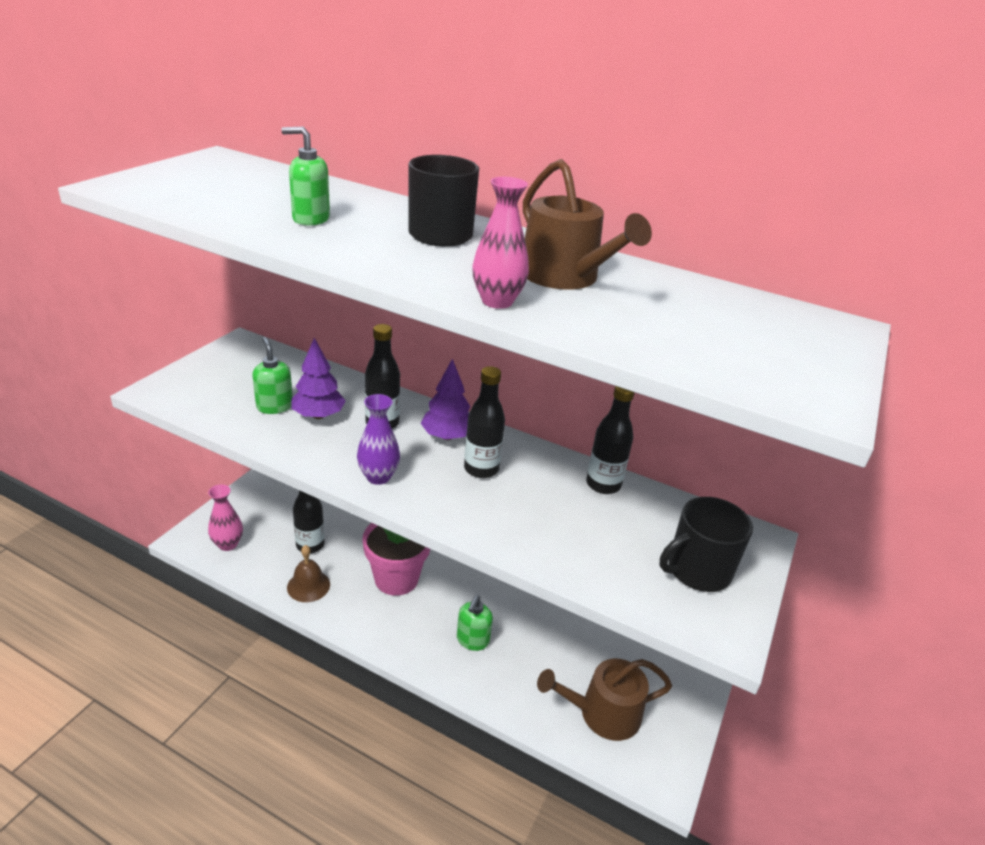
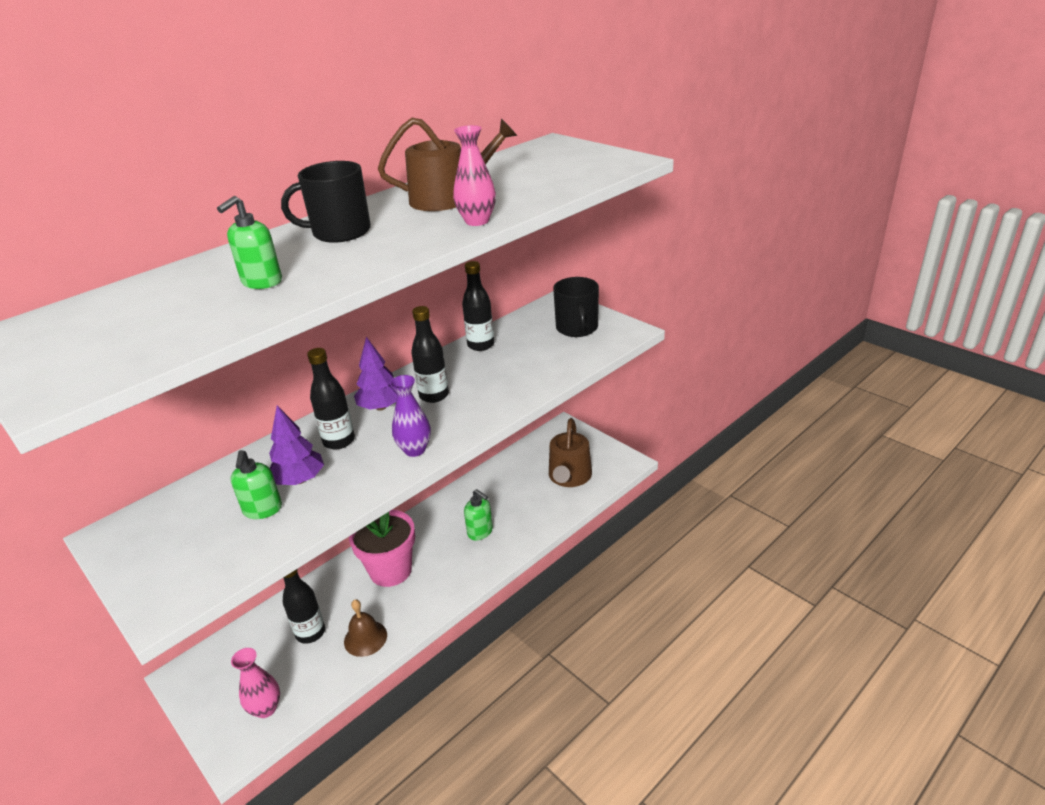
camera: 65 degrees left, 0 degrees up
green soap dispenser [252,337,293,414] -> green soap dispenser turned 90 degrees counterclockwise [231,450,282,519]

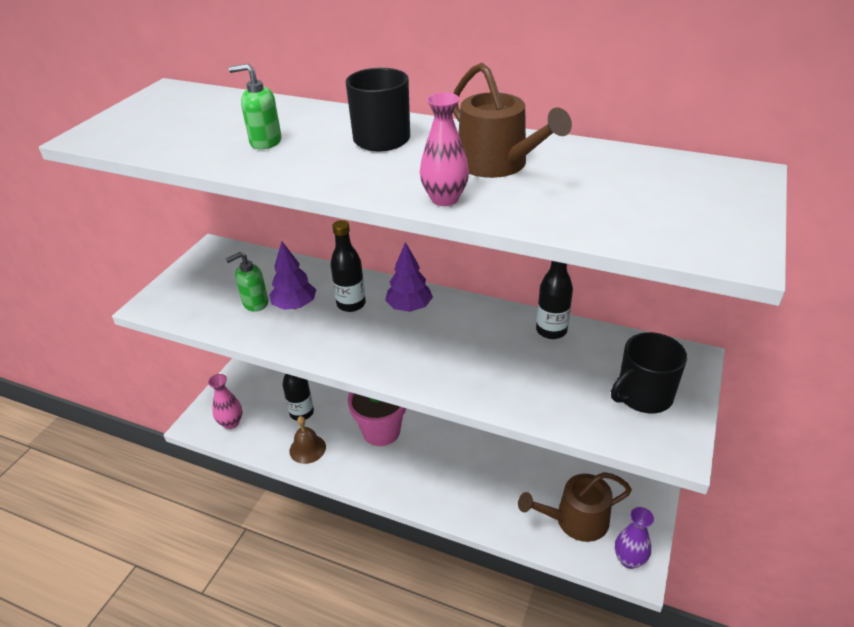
camera: 65 degrees right, 5 degrees up
purple vase [390,375,431,457] -> purple vase moved to [615,507,654,569]
black bottle [411,306,449,403] -> none
green soap dispenser [464,489,493,541] -> none

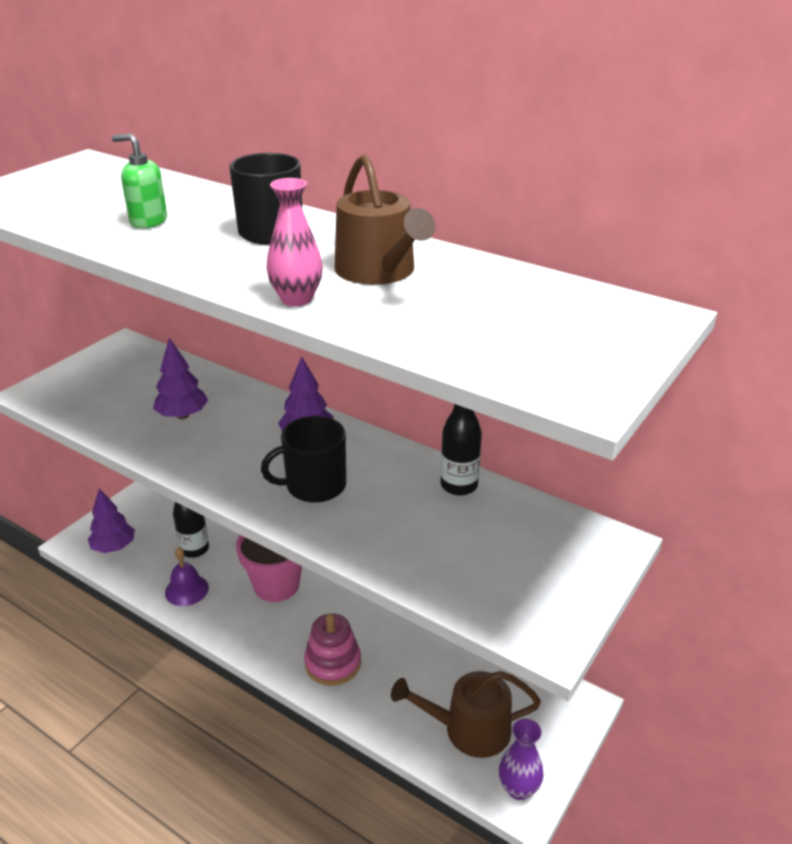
camera: 10 degrees right, 5 degrees down
pink vase [208,374,242,429] -> purple tree [87,489,135,553]
green soap dispenser [226,252,268,312] -> none
brown bell [289,416,326,464] -> purple bell [165,547,209,606]
black bottle [330,220,366,312] -> none
black mug [611,332,687,413] -> black mug moved to [261,416,346,503]
none -> pink stacking toy [304,613,361,686]

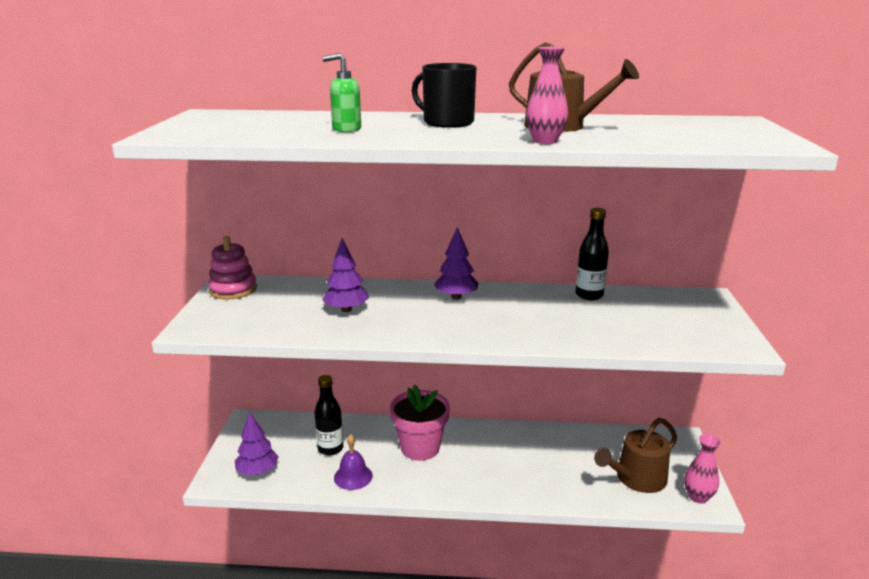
camera: 30 degrees left, 10 degrees down
black mug [261,416,346,503] -> none
pink stacking toy [304,613,361,686] -> pink stacking toy moved to [208,236,257,300]
purple vase [499,719,544,800] -> pink vase [684,434,721,504]

